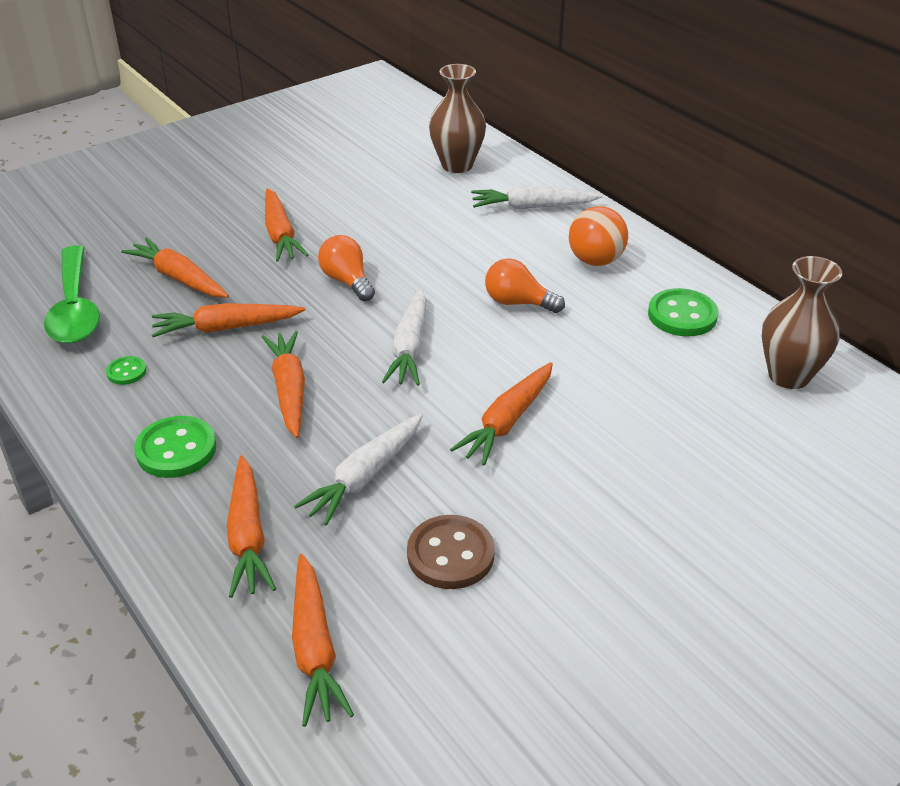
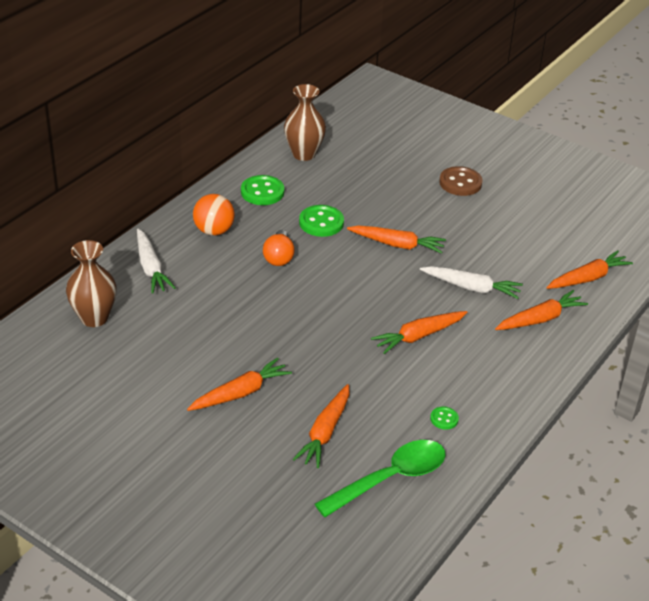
camera: 110 degrees left, 0 degrees up
green button [134,416,216,478] -> green button moved to [299,205,344,237]
orange carrot [152,303,306,337] -> none
orange light bulb [318,235,375,301] -> none
white carrot [382,288,427,386] -> none
brown button [407,515,495,589] -> brown button moved to [439,166,483,196]

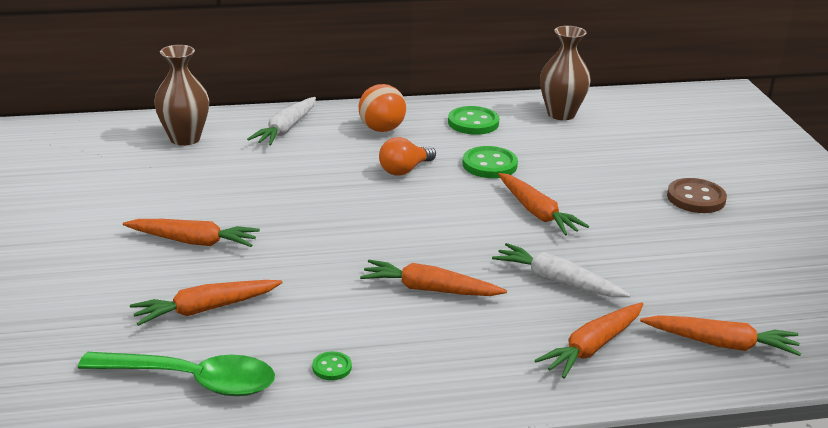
camera: 45 degrees right, 10 degrees down
white carrot [420,266,523,299] -> white carrot turned 150 degrees clockwise [492,243,631,297]
orange carrot [495,290,588,330] -> orange carrot turned 120 degrees clockwise [535,302,643,378]

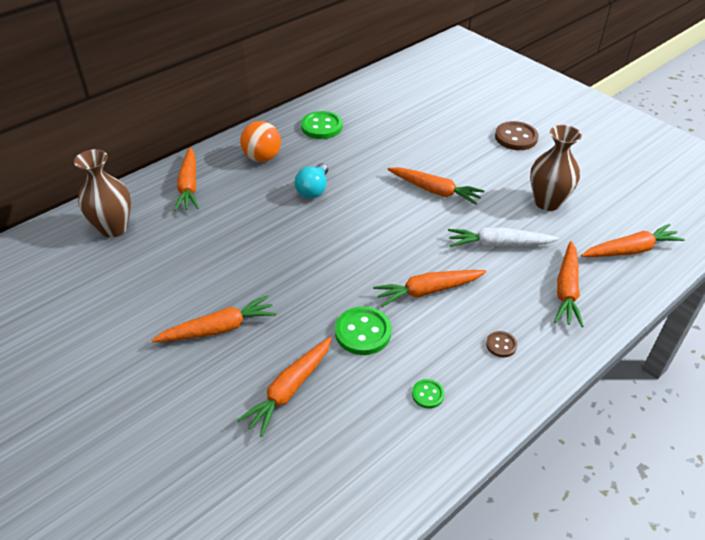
camera: 30 degrees left, 15 degrees up
green spoon [78,352,275,396] -> none
white carrot [247,97,316,146] -> orange carrot [174,147,199,211]
orange light bulb [379,137,436,176] -> turquoise light bulb [295,163,328,199]
green button [462,146,518,178] -> green button moved to [335,306,392,355]
brown vase [540,26,591,120] -> brown vase moved to [530,125,582,211]
none -> brown button [486,331,517,358]

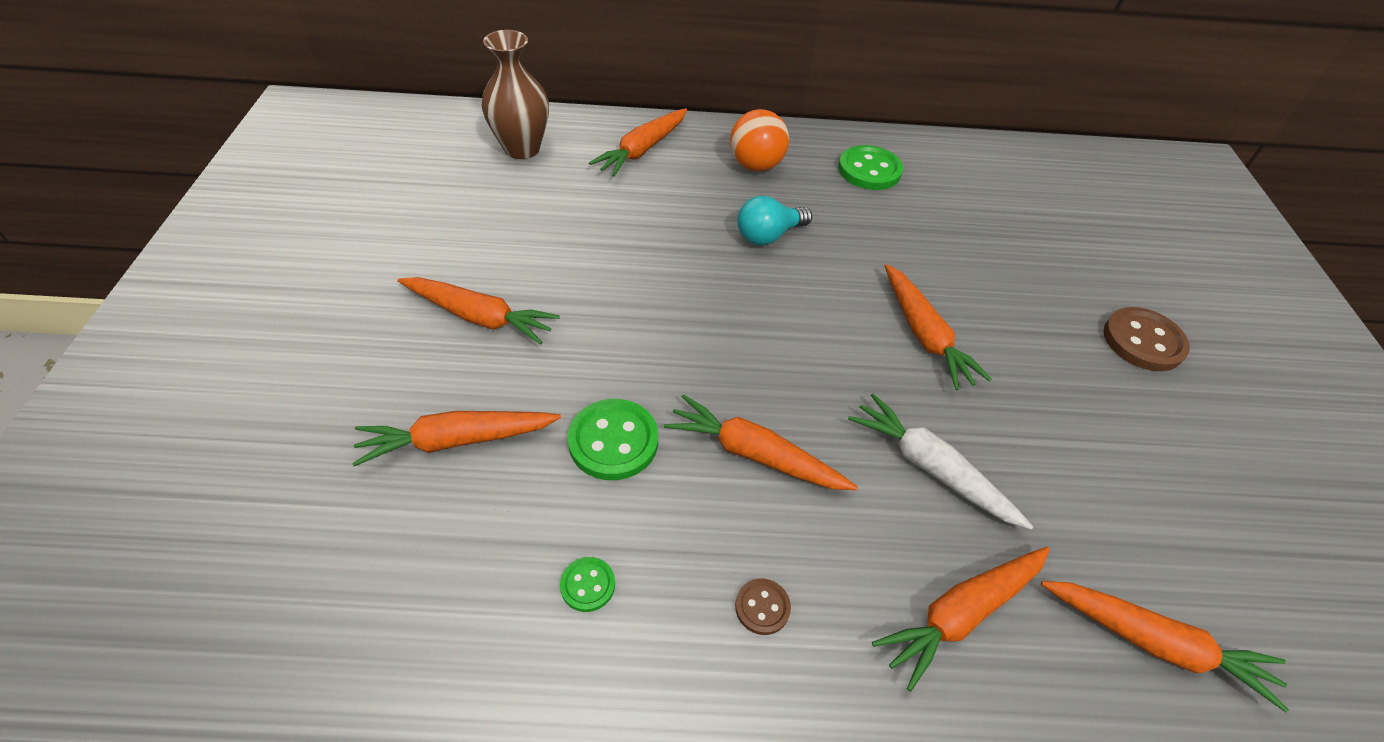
camera: 40 degrees right, 5 degrees up
brown vase [530,125,582,211] -> none

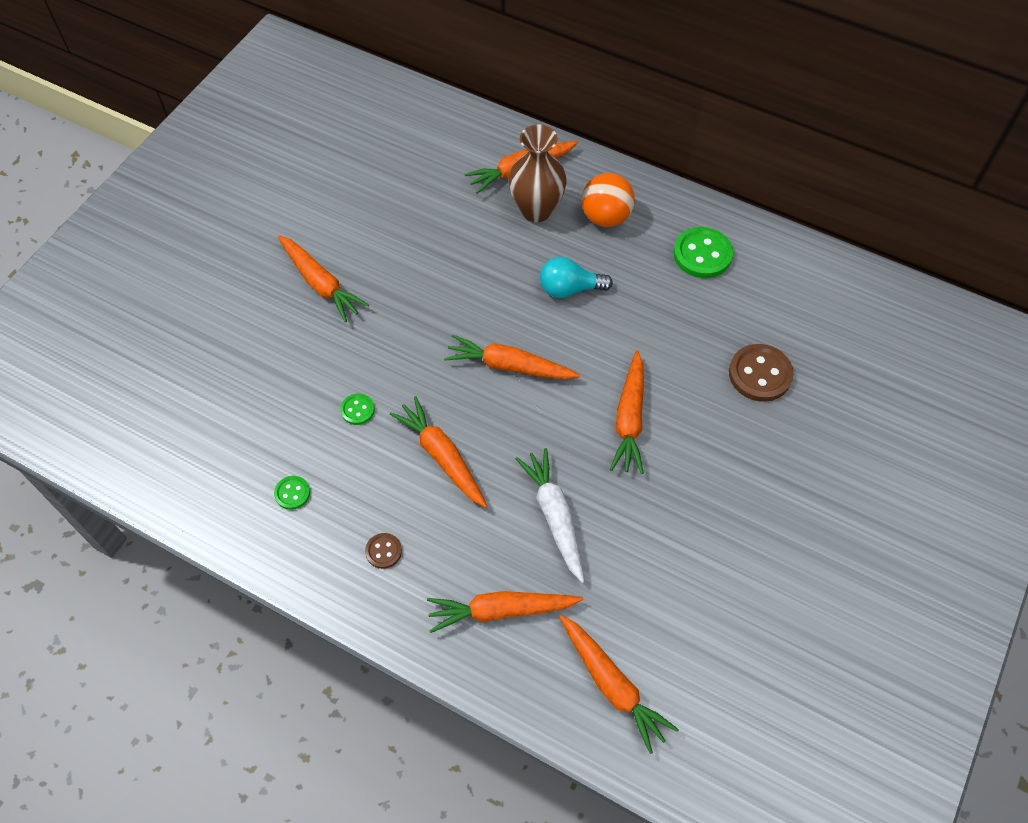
camera: 30 degrees right, 10 degrees up
orange carrot [352,411,561,466] -> orange carrot moved to [444,334,581,380]
brown vase [482,30,549,159] -> brown vase moved to [508,125,567,222]
green button [568,399,658,480] -> green button [340,394,375,425], size x0.53
brown button [1103,307,1190,371] -> brown button moved to [729,344,794,402]

